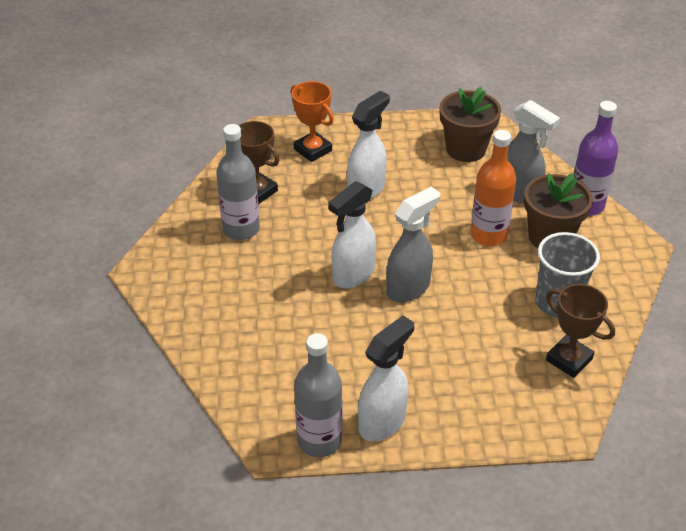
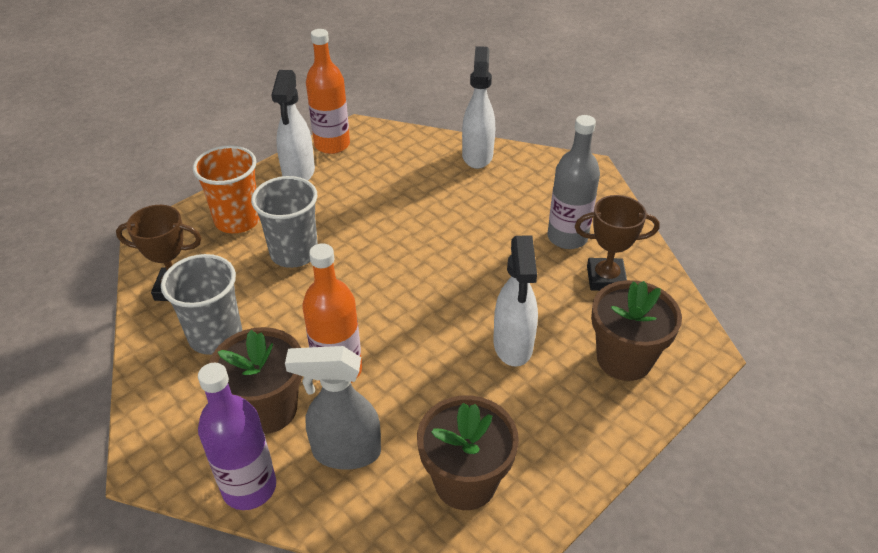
camera: 140 degrees right, 0 degrees up
orange trophy [291,81,334,162] -> brown flower pot [591,280,682,381]
grey bottle [294,333,342,457] -> orange bottle [306,29,350,154]
white spray bottle [329,181,376,288] -> white spray bottle moved to [462,46,495,169]
grey spray bottle [386,187,440,302] -> none
none -> orange cup [193,145,260,233]
none -> grey cup [251,176,318,268]

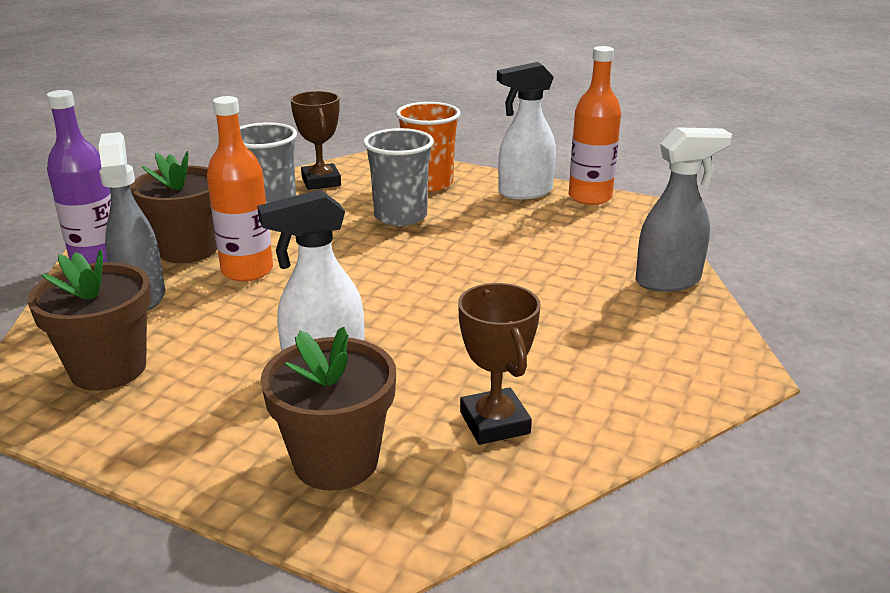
camera: 70 degrees right, 15 degrees down
white spray bottle [462,46,495,169] -> grey spray bottle [636,127,732,292]
grey bottle [547,115,600,249] -> none

